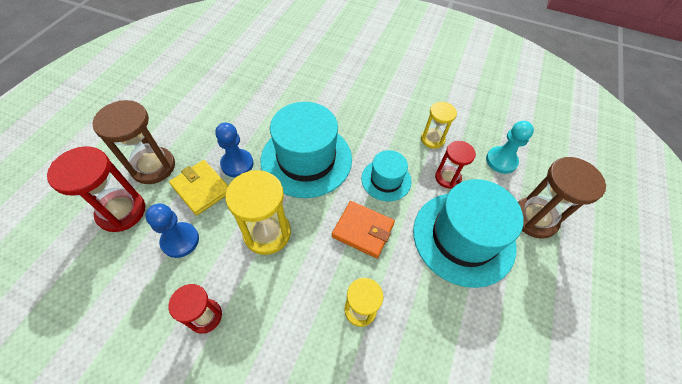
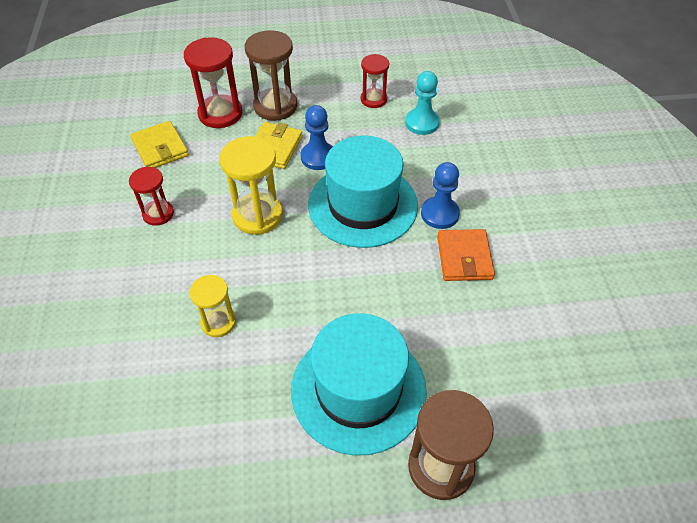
camera: 65 degrees right, 5 degrees down
blue pawn [145,203,199,258] -> blue pawn moved to [421,162,460,229]
orange wallet [332,201,395,258] -> orange wallet moved to [437,229,495,281]
turquoise hat [361,150,412,201] -> none
yellow hourglass [421,102,457,149] -> none
red hourglass [435,141,476,189] -> red hourglass moved to [361,54,389,108]
turquoise pawn [486,121,534,174] -> turquoise pawn moved to [405,71,440,135]
none -> yellow wallet [130,121,189,168]

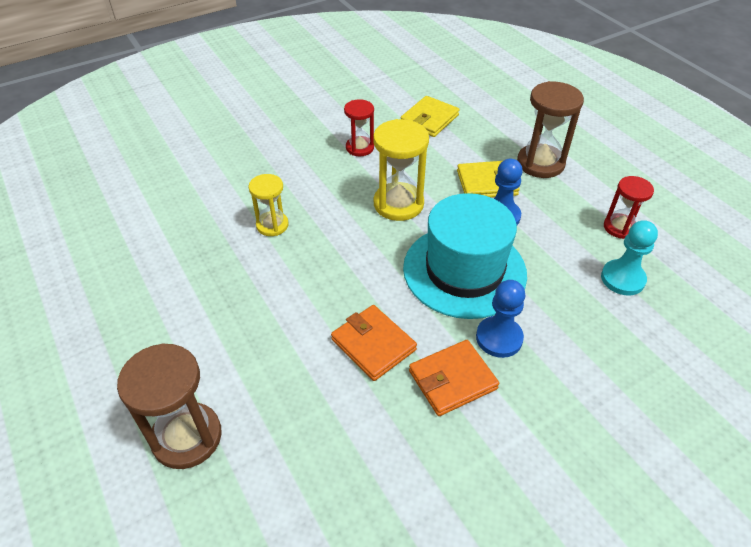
camera: 65 degrees right, 5 degrees down
red hourglass [184,37,242,128] -> none
turquoise hat [291,313,427,456] -> none
none -> orange wallet [331,305,417,381]

